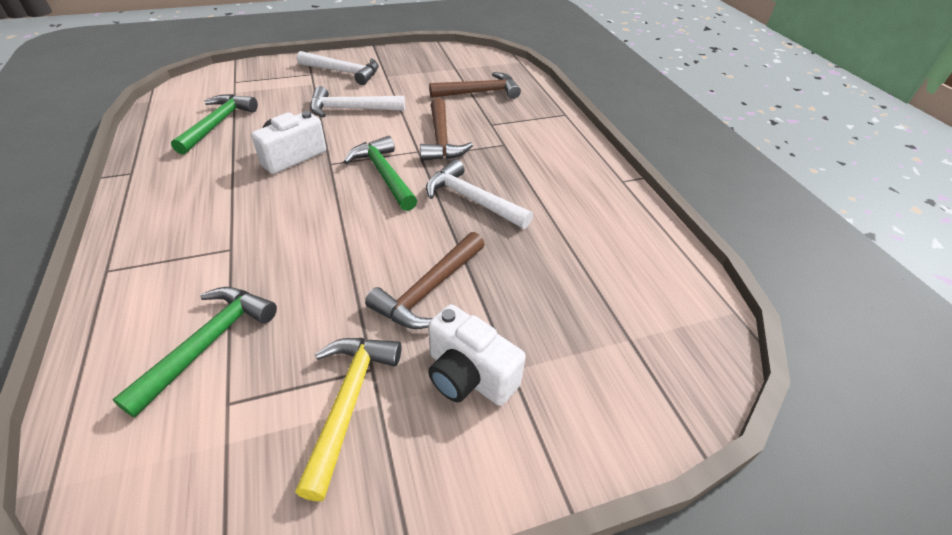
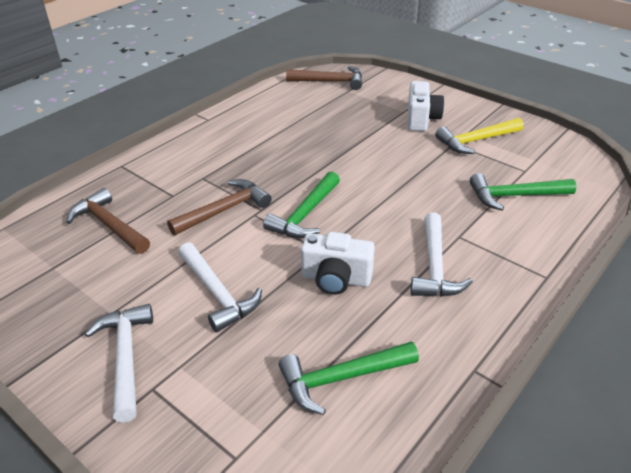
camera: 120 degrees left, 5 degrees down
brown hammer [365,232,485,329] -> brown hammer moved to [286,66,362,90]
white hammer [426,159,533,229] -> white hammer moved to [411,212,473,297]

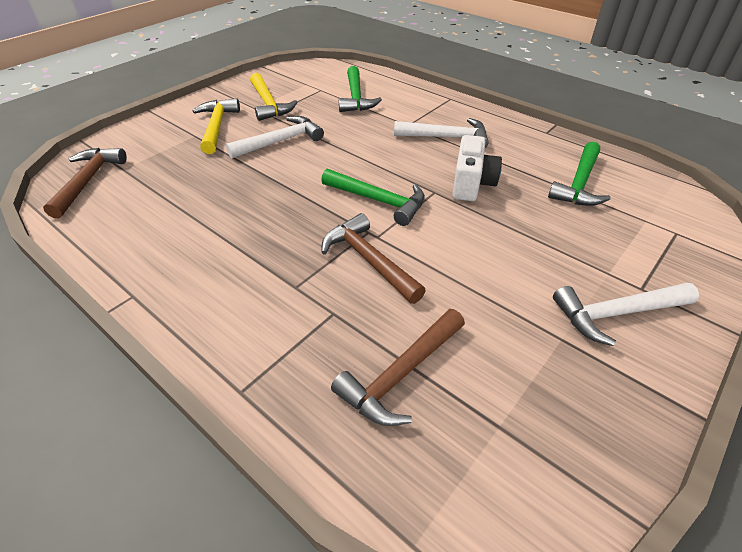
camera: 90 degrees left, 5 degrees up
white hammer [178,242,262,332] -> white hammer moved to [226,116,324,159]
green hammer [279,342,419,415] -> green hammer turned 45 degrees clockwise [548,142,610,206]
white camera [408,81,444,131] -> yellow hammer [192,98,240,154]

